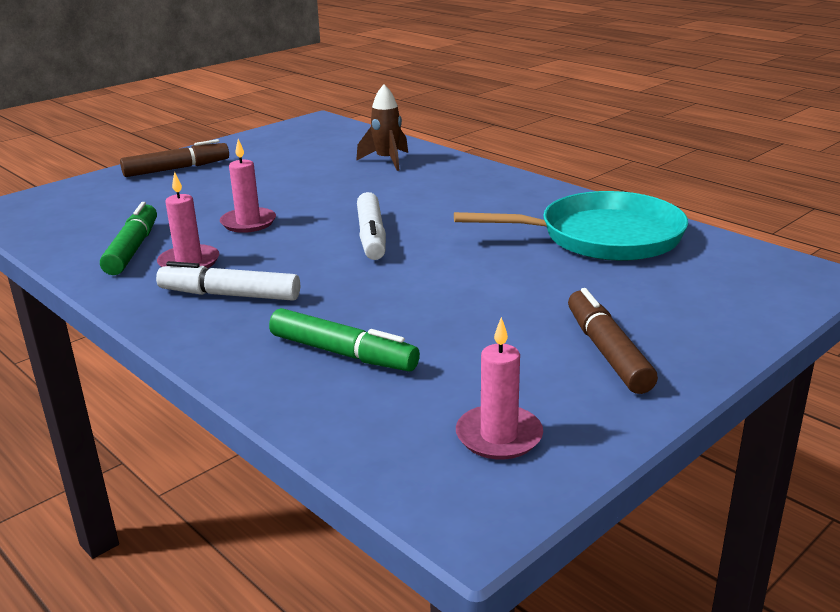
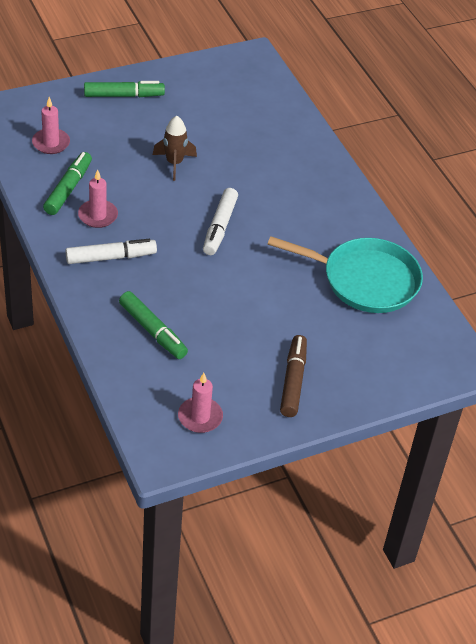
camera: 15 degrees right, 20 degrees up
brown marker [120,139,229,177] -> green marker [84,81,165,97]
white marker [156,261,300,301] -> white marker turned 135 degrees clockwise [65,239,157,264]
pink candle [220,139,276,233] -> pink candle moved to [32,97,70,154]
brown rocket [356,84,408,171] -> brown rocket moved to [153,116,197,181]

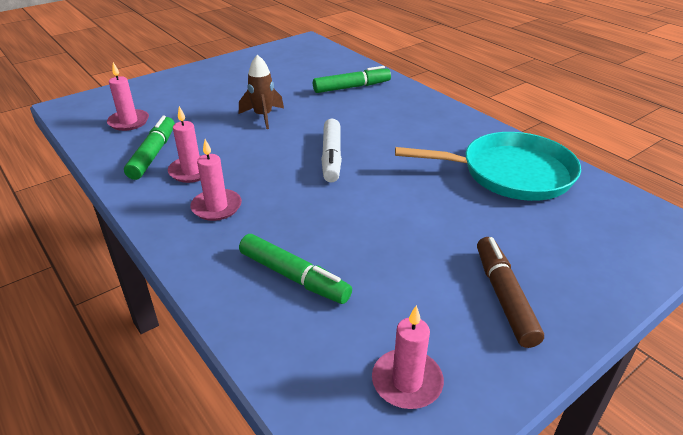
camera: 10 degrees left, 10 degrees down
white marker [65,239,157,264] -> pink candle [190,139,242,221]
green marker [84,81,165,97] -> green marker moved to [313,66,391,93]

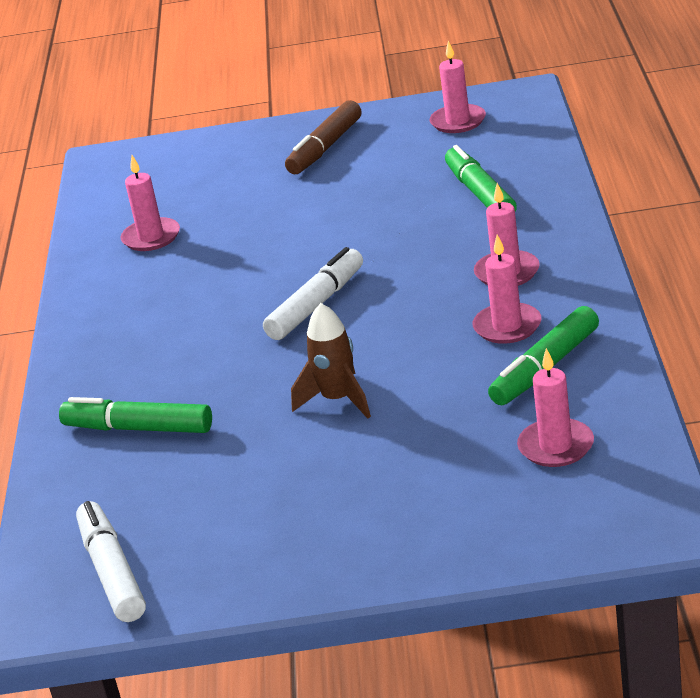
camera: 140 degrees left, 5 degrees down
turquoise pan [395,132,581,201] -> pink candle [120,155,180,251]
none -> white marker [76,501,146,622]

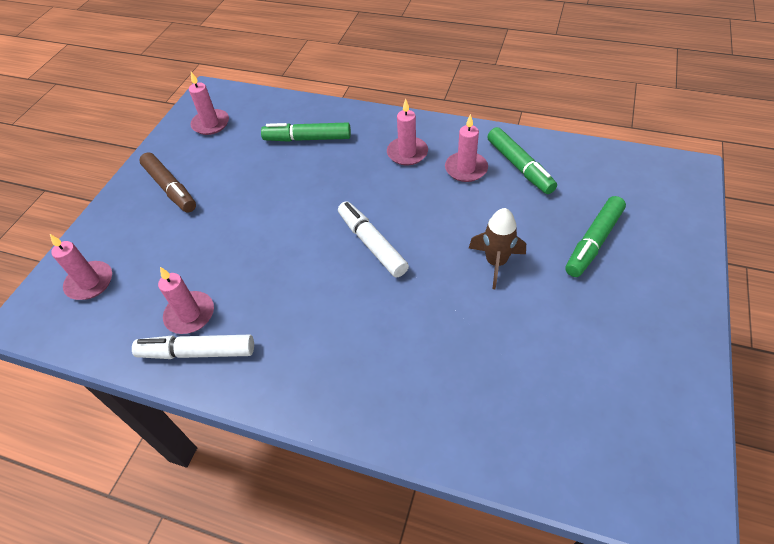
camera: 70 degrees left, 20 degrees up
green marker [59,397,212,433] -> green marker moved to [565,196,626,277]
white marker [76,501,146,622] -> white marker moved to [132,335,254,359]
pink candle [517,348,594,467] -> pink candle moved to [50,234,112,300]

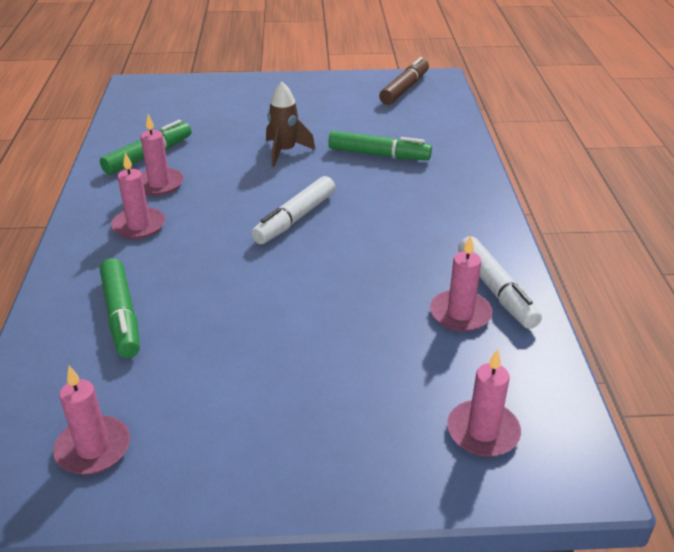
camera: 115 degrees left, 15 degrees down
brown marker [139,153,196,213] -> brown marker moved to [379,57,429,105]
green marker [565,196,626,277] -> green marker moved to [328,131,432,160]

